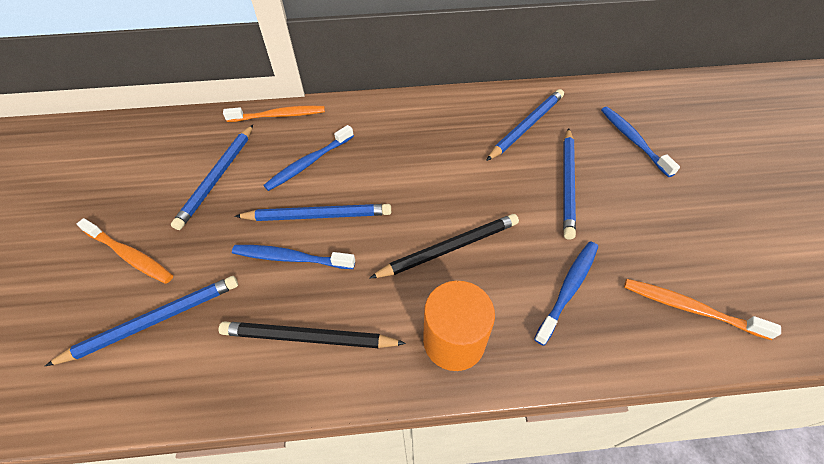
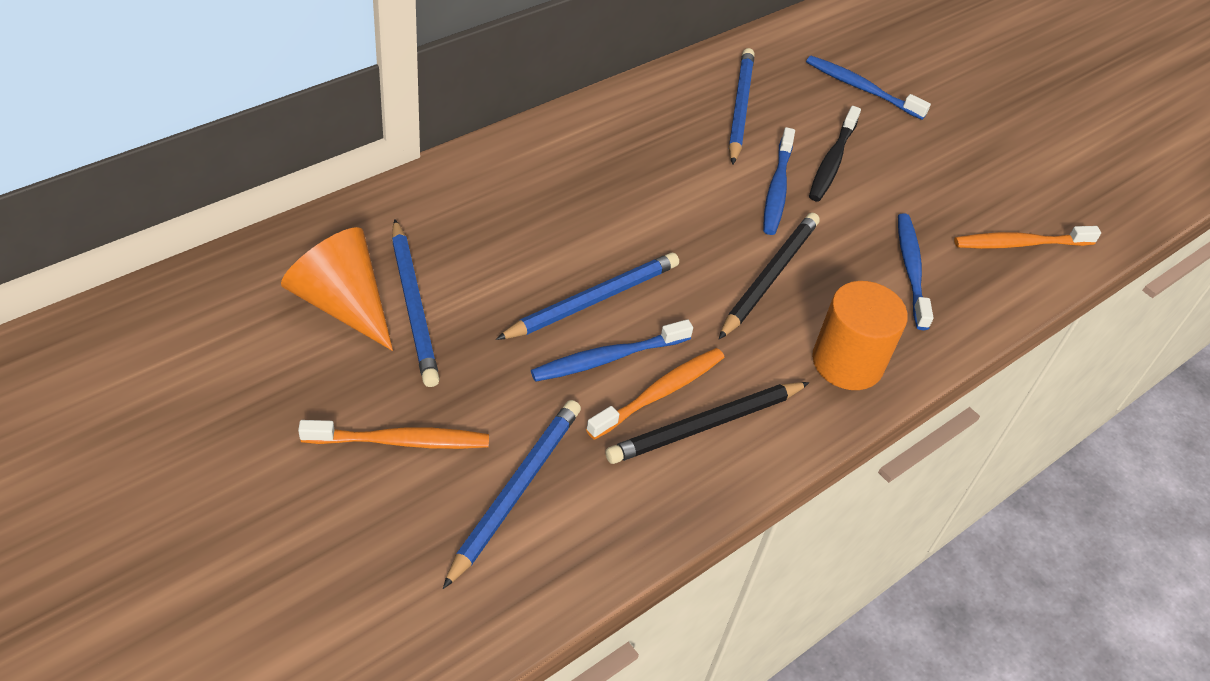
camera: 40 degrees left, 5 degrees down
orange toothbrush [223,105,325,122] -> orange toothbrush moved to [586,348,725,440]
blue toothbrush [263,125,354,191] -> blue toothbrush moved to [763,127,795,235]
blue pencil [563,128,576,240] -> black toothbrush [809,106,861,201]
none -> orange cone [281,227,393,351]

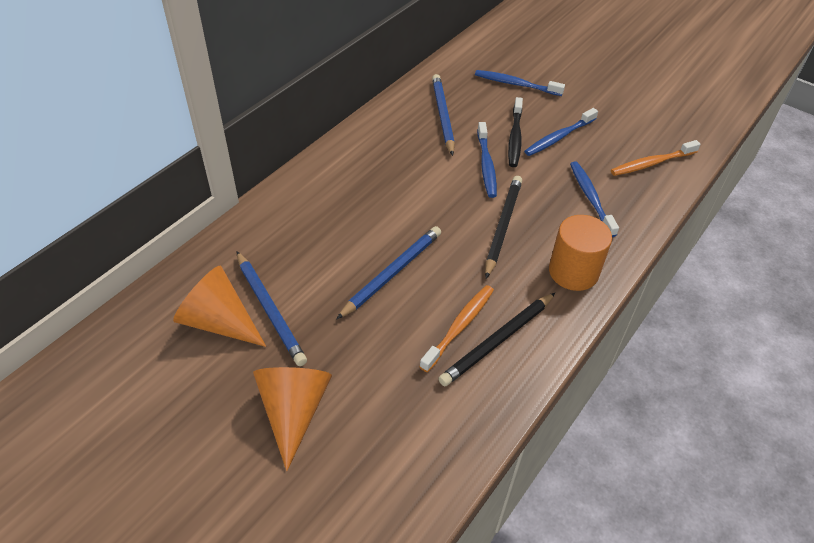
camera: 10 degrees left, 0 degrees up
orange toothbrush [298,420,489,449] -> orange cone [253,367,332,471]
blue pencil [443,400,581,589] -> none
blue toothbrush [531,319,693,382] -> blue toothbrush moved to [524,108,598,156]

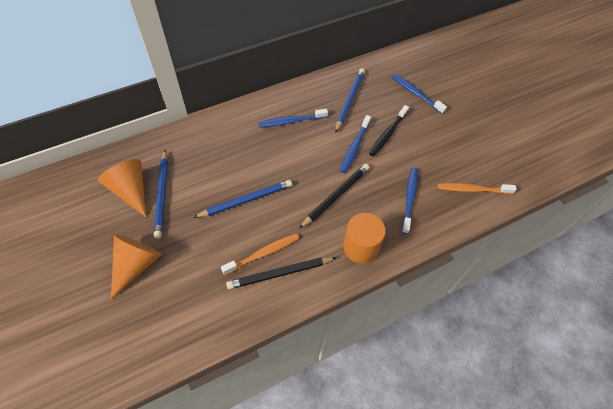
camera: 25 degrees right, 10 degrees up
blue toothbrush [524,108,598,156] -> blue toothbrush moved to [258,109,328,127]

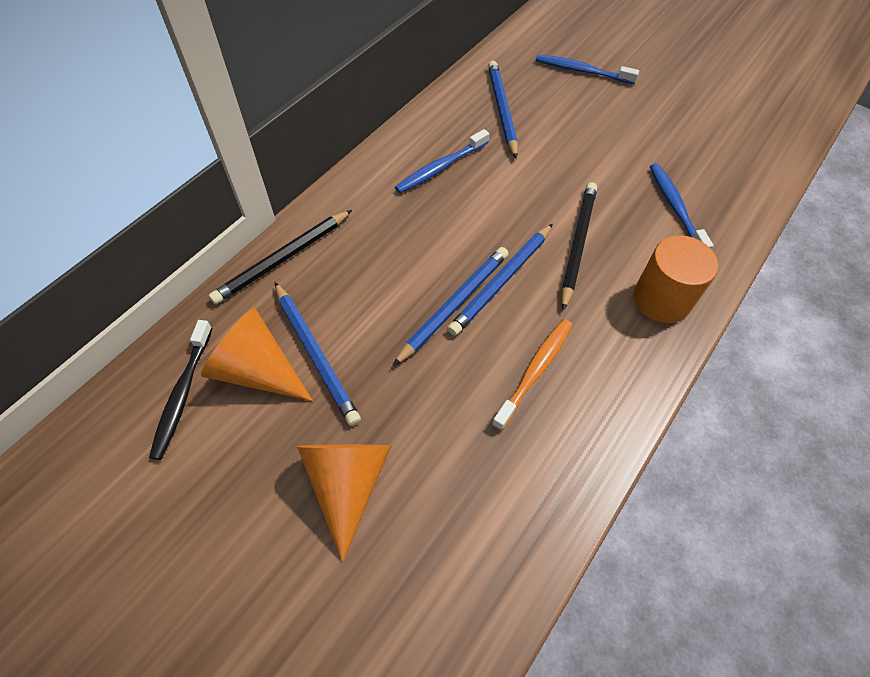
camera: 25 degrees left, 0 degrees up
black pencil [226,257,337,289] -> black pencil moved to [209,210,352,304]
blue toothbrush [340,115,371,173] -> none
black toothbrush [369,105,409,157] -> black toothbrush moved to [149,320,213,460]
orange toothbrush [437,183,517,194] -> none
none -> blue pencil [447,223,553,336]

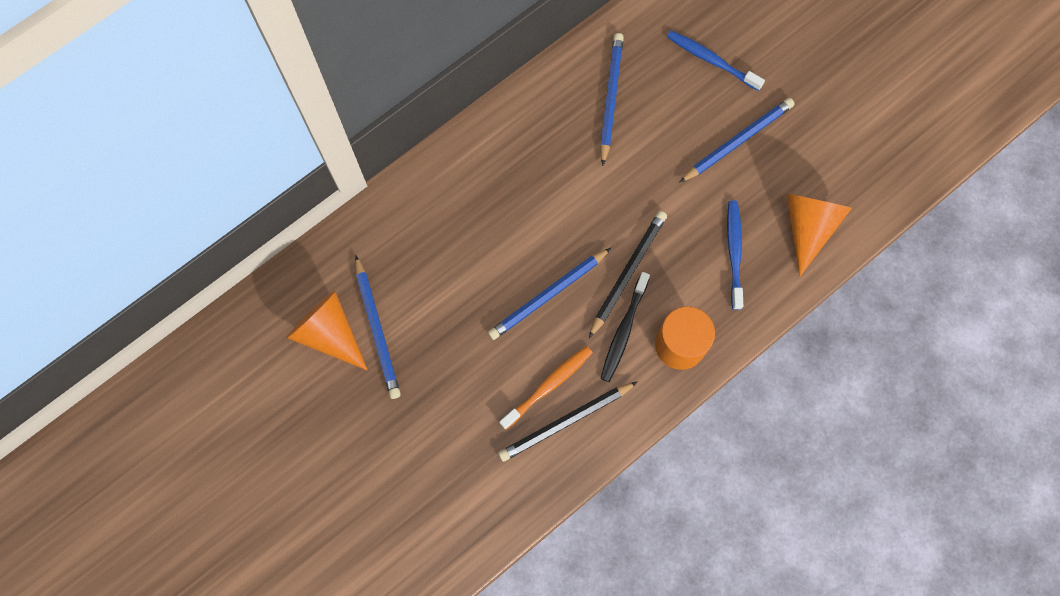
camera: 15 degrees right, 15 degrees up
black toothbrush [149,320,213,460] -> black toothbrush moved to [600,272,650,382]
black pencil [209,210,352,304] -> black pencil moved to [498,382,637,462]
orange cone [297,444,391,563] -> orange cone moved to [787,194,852,277]
blue pencil [393,247,509,366] -> blue pencil moved to [679,98,795,183]
blue toothbrush [395,129,489,193] -> none

